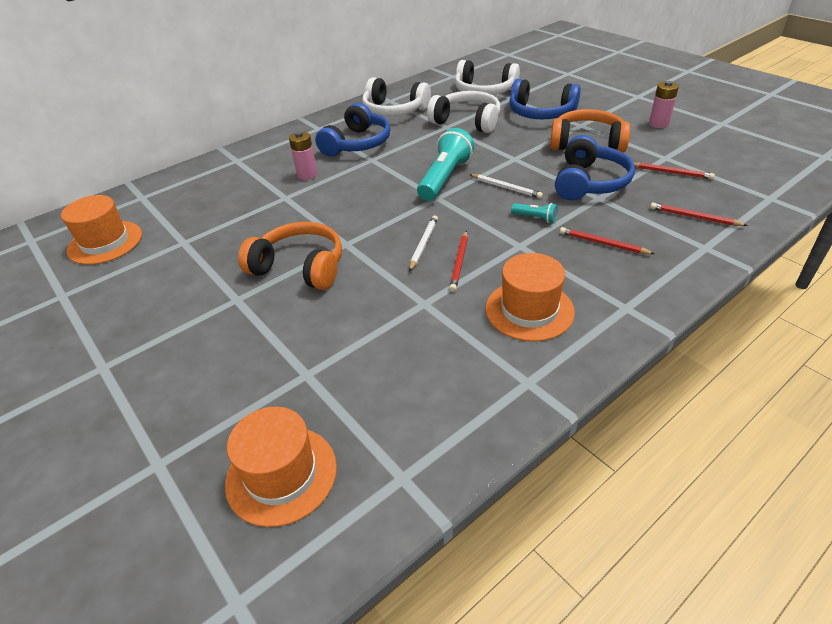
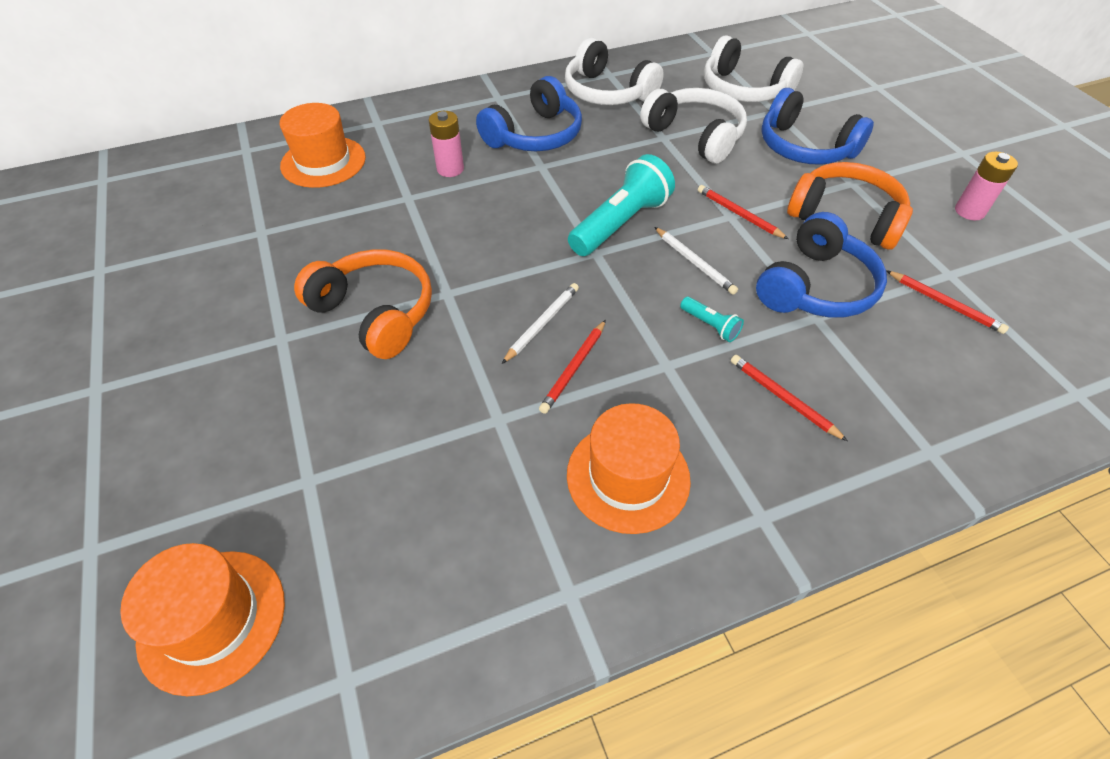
camera: 15 degrees right, 10 degrees up
orange hat [61,195,142,265] -> orange hat moved to [280,103,366,188]
red pencil [650,203,748,226] -> red pencil moved to [698,185,789,239]

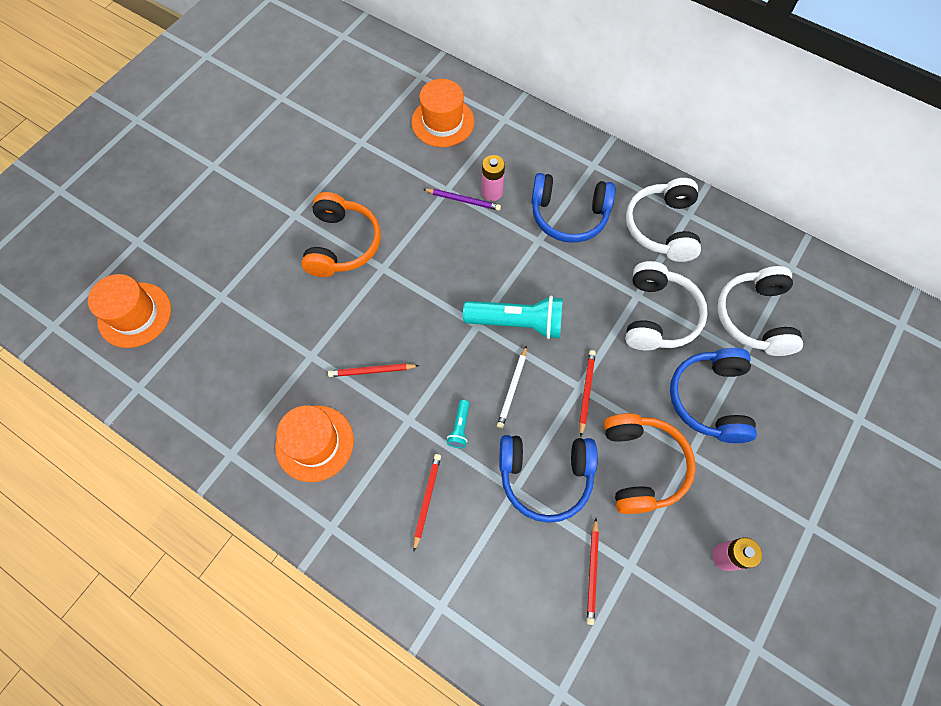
camera: 55 degrees right, 15 degrees up
white pencil [502,283,579,364] -> none
none -> purple pencil [423,189,501,211]

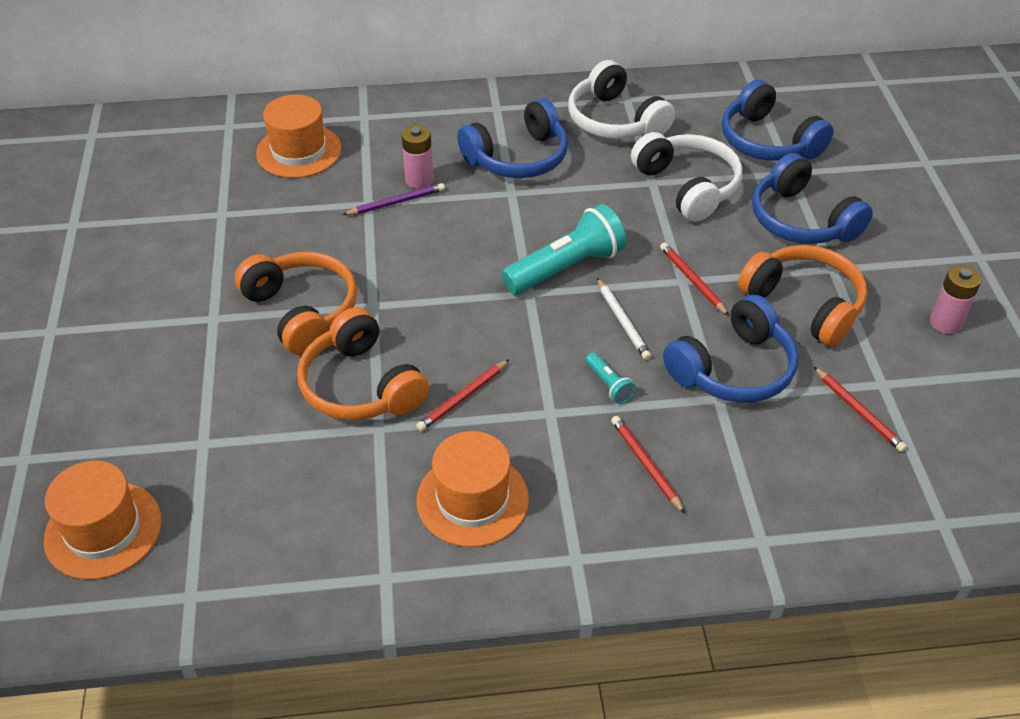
camera: 40 degrees left, 20 degrees down
white headphones [717,266,803,356] -> blue headphones [722,80,834,161]
none -> orange headphones [297,307,429,420]

